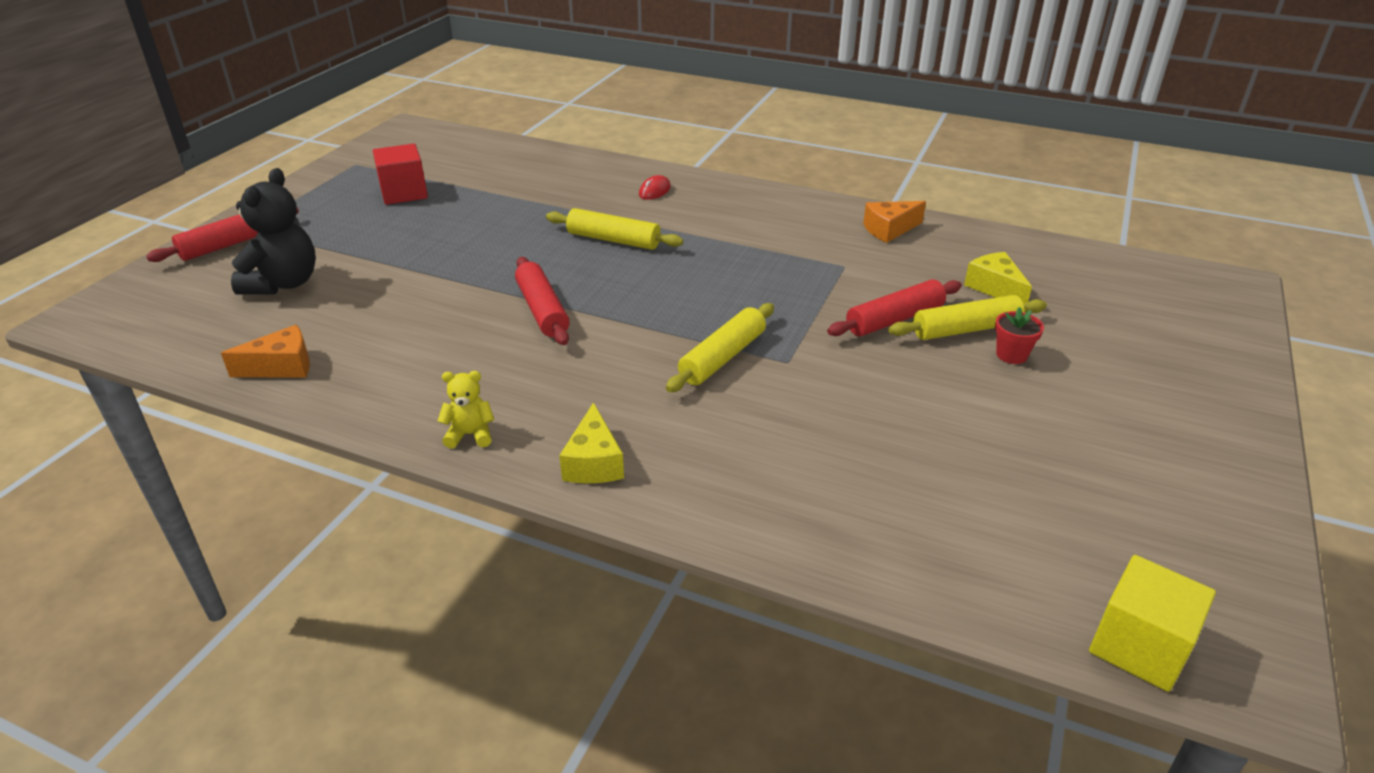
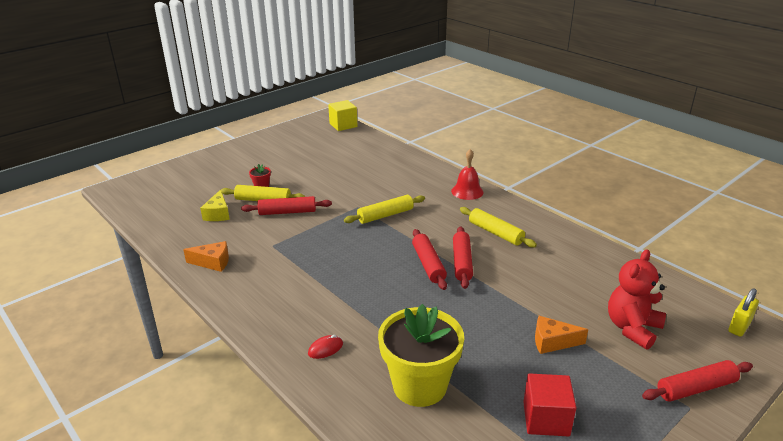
camera: 155 degrees left, 5 degrees down
orange cheese [221,325,310,378] -> orange cheese moved to [535,316,588,354]
black teddy bear [231,168,316,295] -> red teddy bear [608,250,666,350]
yellow teddy bear [438,371,494,449] -> none
yellow rolling pin [546,208,683,250] -> yellow rolling pin moved to [460,207,537,248]
yellow cheese [559,402,624,483] -> red bell [451,149,484,200]
none -> yellow flower pot [378,304,464,407]
none -> red rolling pin [412,229,447,290]
none -> yellow padlock [728,288,759,337]

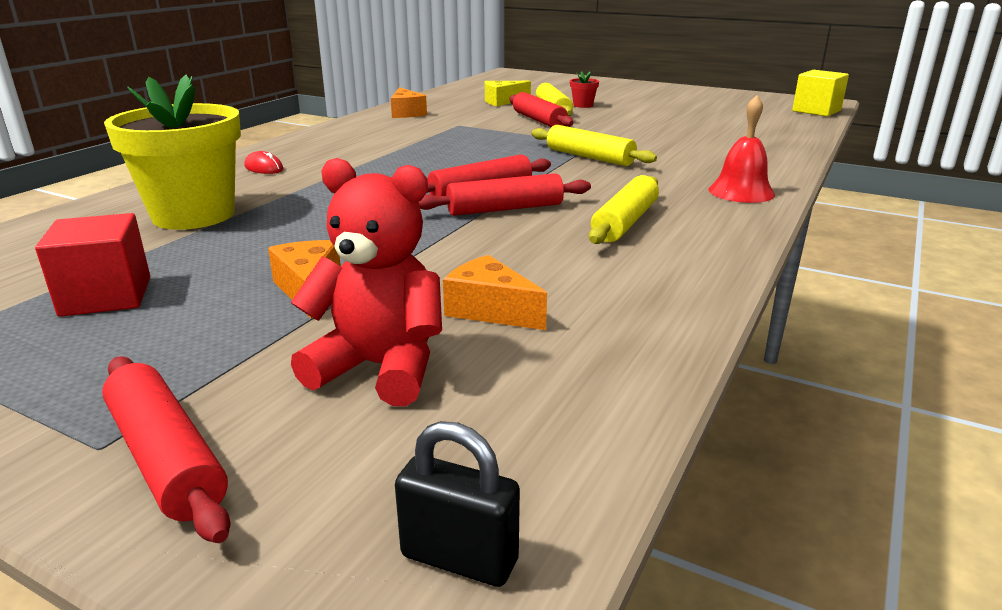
camera: 70 degrees right, 5 degrees down
yellow padlock [728,288,759,337] -> black padlock [395,421,520,587]
none -> orange cheese [443,255,547,330]

